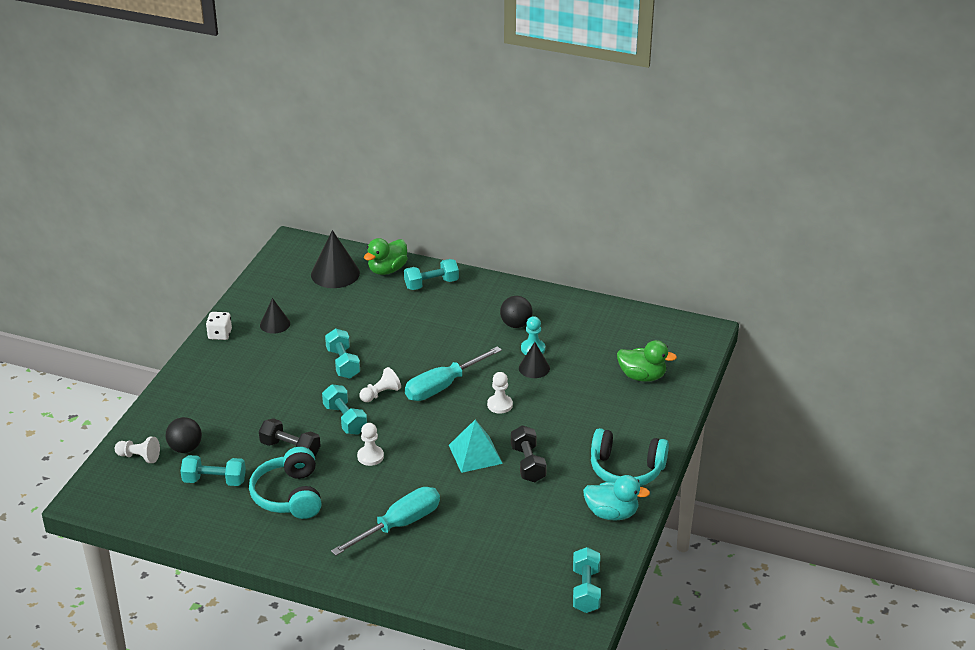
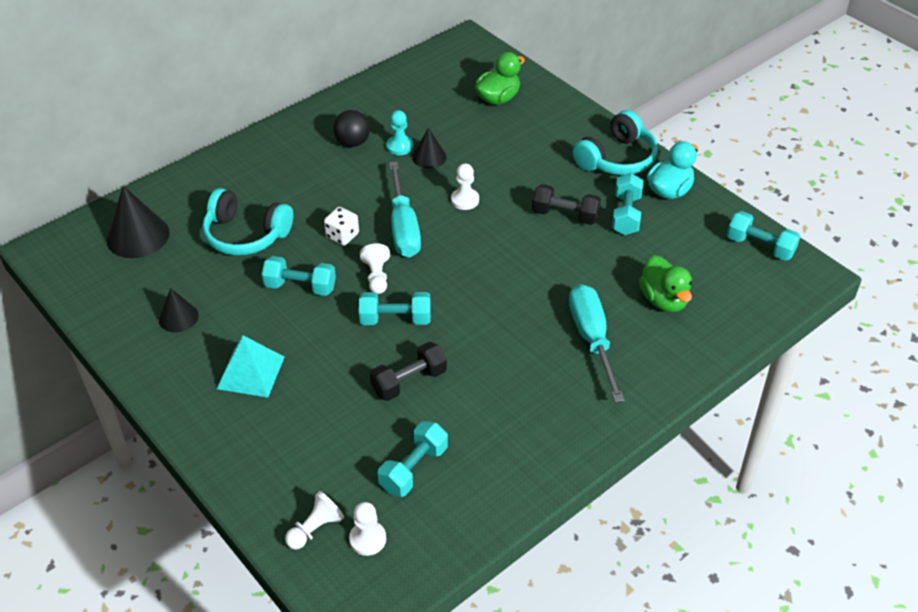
camera: 60 degrees left, 10 degrees up
black ball [165,417,202,453] -> none
white dice [206,312,232,340] -> white dice moved to [324,207,359,245]
turquoise headphones [249,447,321,519] -> turquoise headphones moved to [202,188,293,256]
white pawn [357,423,384,466] -> white pawn moved to [349,502,386,556]
green duck [364,238,408,275] -> green duck moved to [639,255,692,312]
turquoise dumbbell [404,259,459,290] -> turquoise dumbbell moved to [612,173,644,235]
turquoise pyramid [449,420,503,473] -> turquoise pyramid moved to [217,336,284,397]

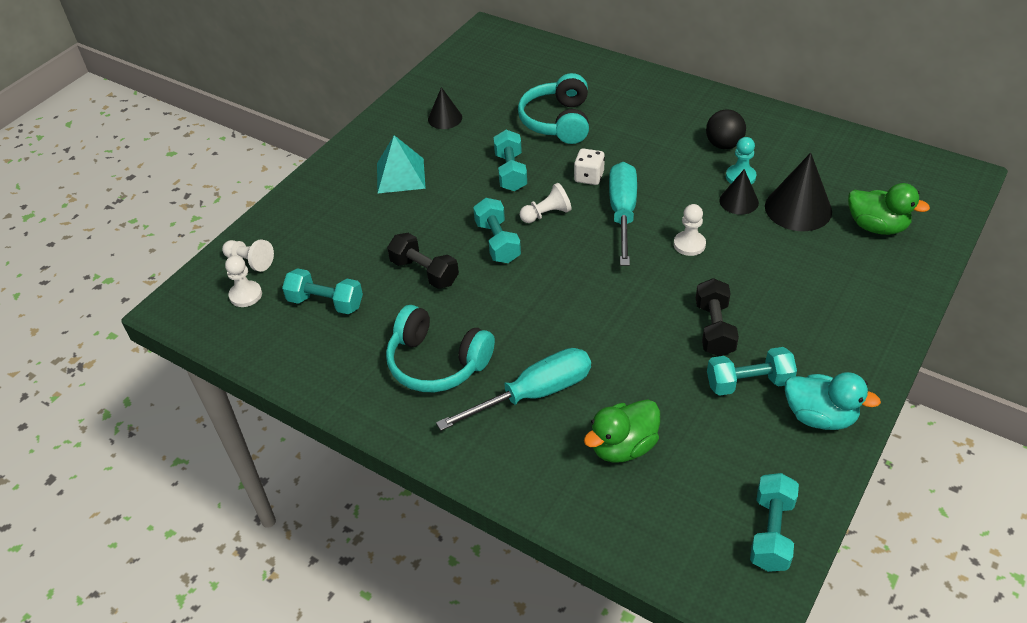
camera: 75 degrees right, 0 degrees up
black cone [106,186,170,258] -> black cone moved to [765,153,832,231]
turquoise screwdriver [389,162,421,257] -> turquoise screwdriver turned 120 degrees clockwise [609,162,637,266]
turquoise headphones [573,110,658,175] -> turquoise headphones moved to [386,305,495,392]

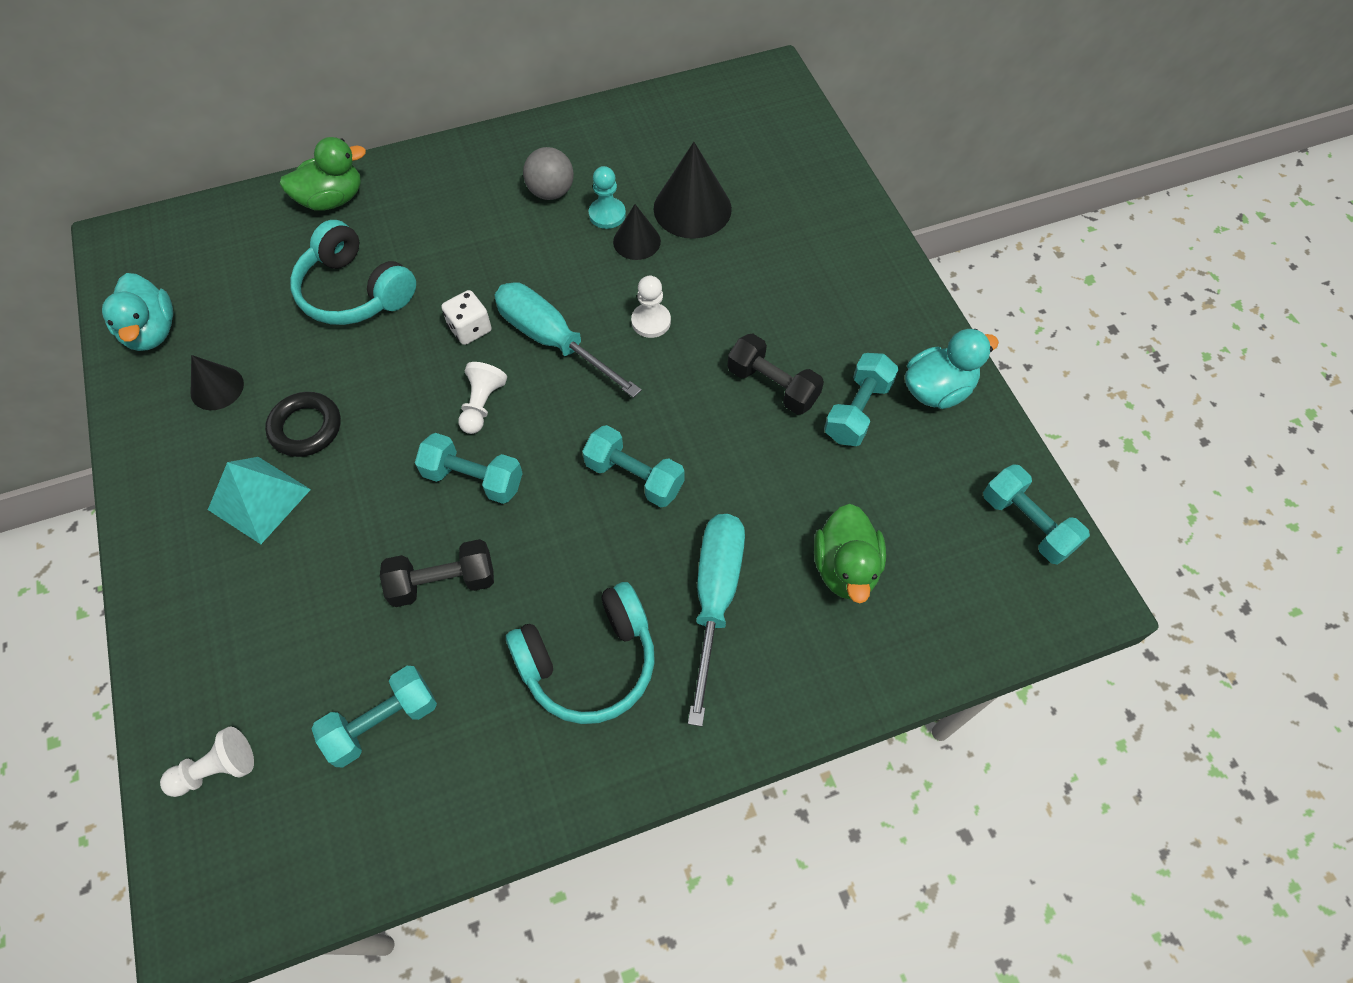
camera: 55 degrees left, 15 degrees up
white pawn [225,255,262,307] -> none
turquoise dumbbell [493,130,527,191] -> turquoise dumbbell moved to [582,425,685,507]
black ball [706,110,746,149] -> grey ball [523,147,574,200]
green duck [848,183,930,235] -> green duck moved to [279,137,366,211]
none -> turquoise duck [102,273,173,351]
none -> black ring [265,392,341,457]

